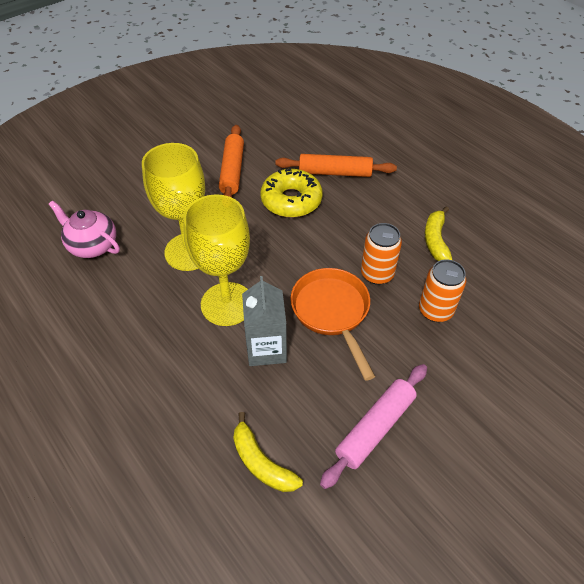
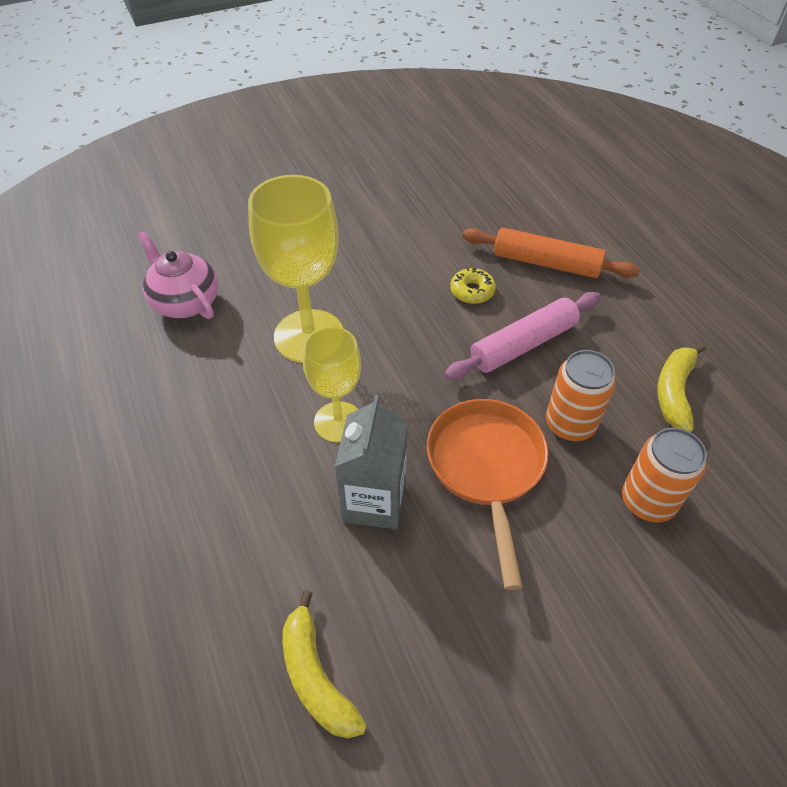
camera: 15 degrees right, 0 degrees up
yellow goblet [183,194,250,326] -> yellow goblet [303,326,361,442], size x0.63
orange rolling pin [219,125,244,198] -> none
yellow donut [260,169,323,217] -> yellow donut [450,267,496,304], size x0.50
pink rolling pin [320,364,427,489] -> pink rolling pin moved to [444,292,601,380]

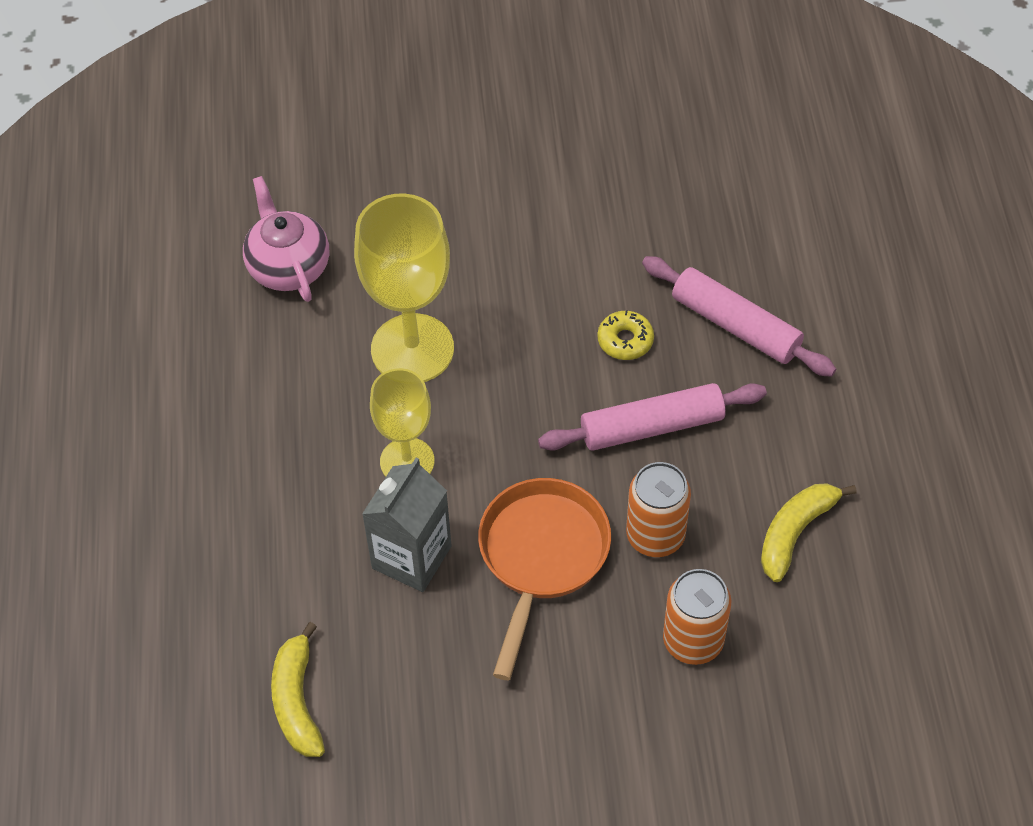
camera: 20 degrees right, 5 degrees up
orange rolling pin [462,228,640,278] -> pink rolling pin [642,256,836,377]

